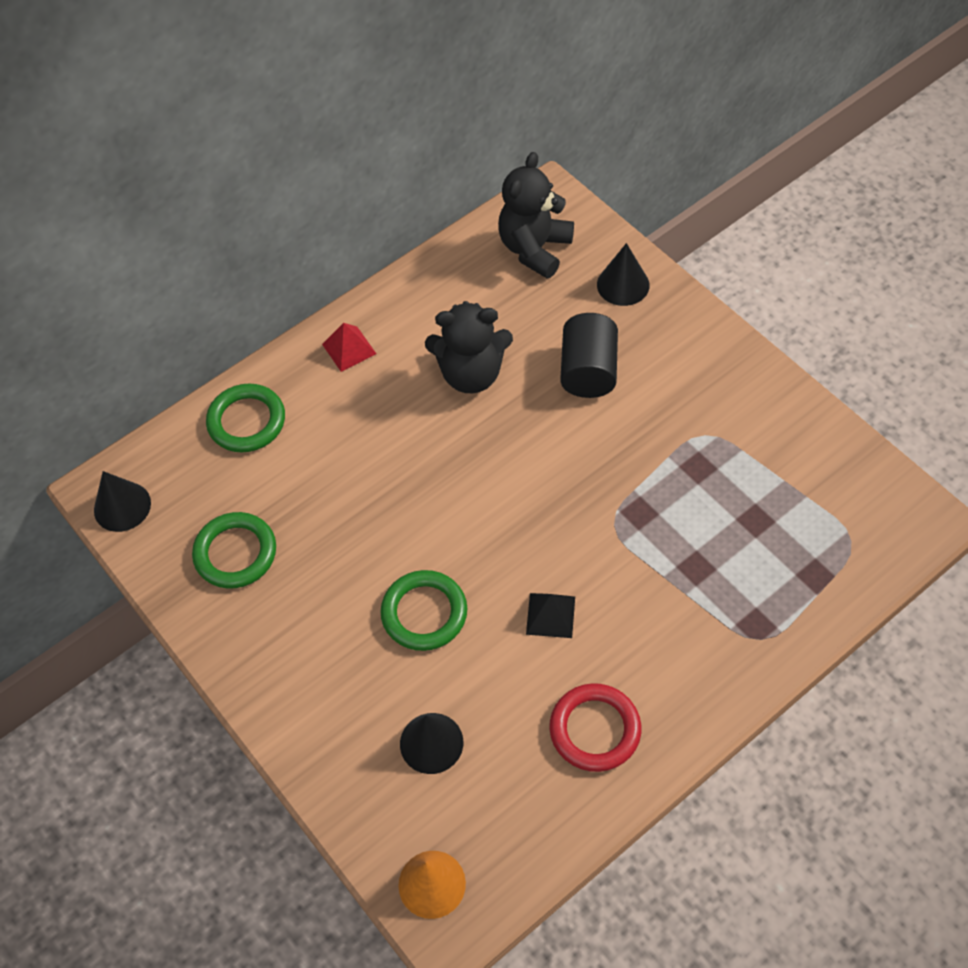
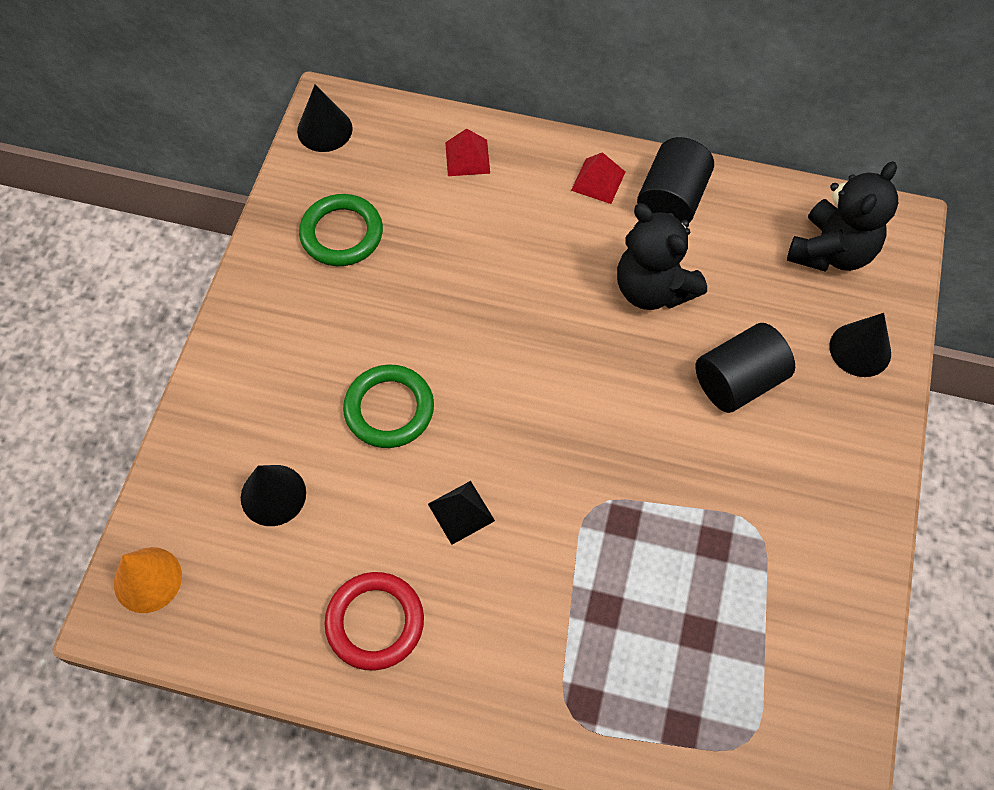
camera: 50 degrees right, 5 degrees up
green ring [206,384,285,452] -> red pyramid [445,128,490,176]
black teddy bear [498,152,574,279] -> black teddy bear turned 135 degrees clockwise [787,161,898,272]
none -> black cylinder [637,137,714,223]

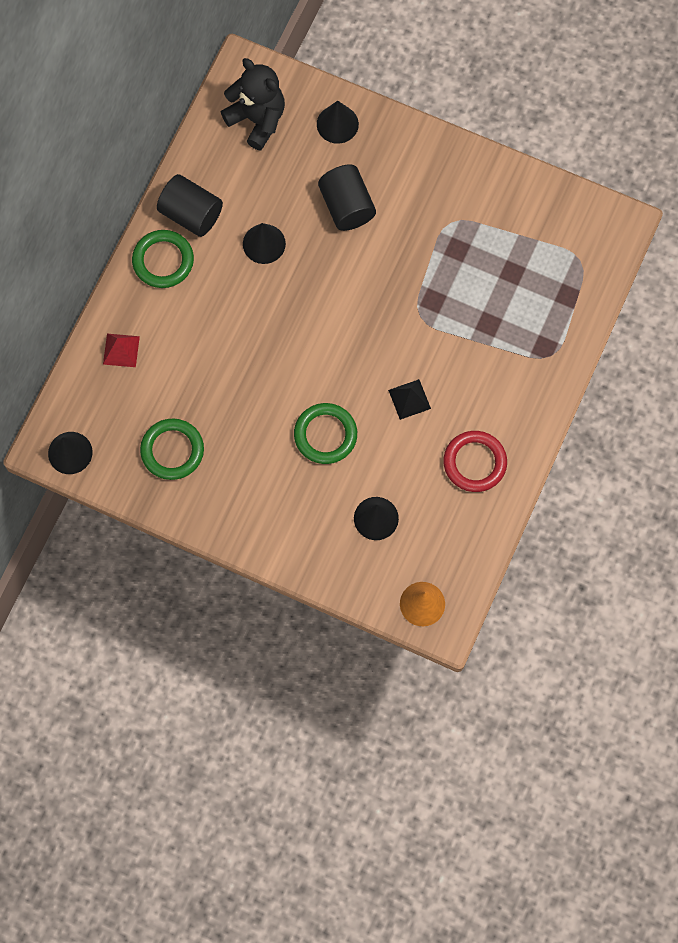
camera: 80 degrees left, 10 degrees up
red pyramid [571,152,625,204] -> green ring [132,230,194,288]
black teddy bear [617,203,707,310] -> black cone [243,223,286,264]

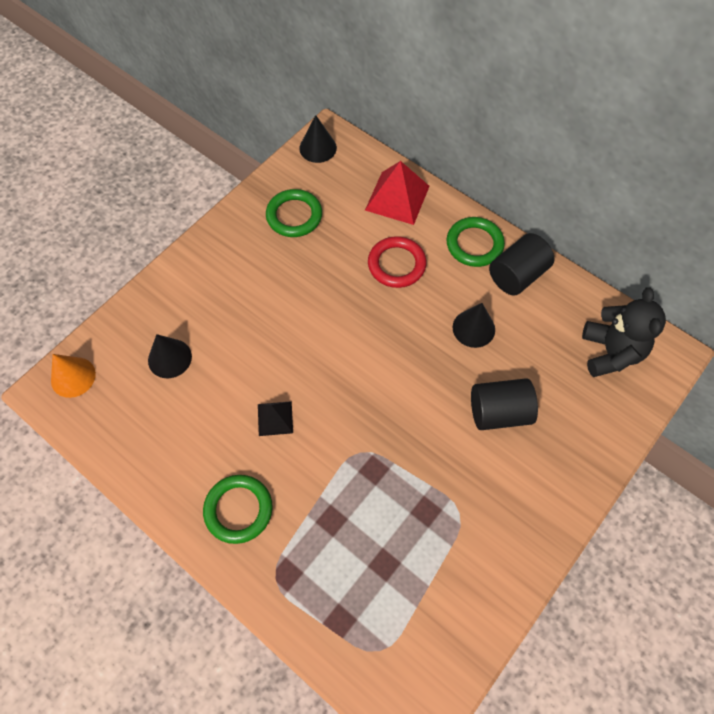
camera: 105 degrees right, 10 degrees down
red pyramid [103,334,140,367] -> red pyramid [365,161,430,225], size x1.75
black teddy bear [221,58,285,150] -> black teddy bear turned 60 degrees counterclockwise [582,287,666,377]
green ring [294,403,357,464] -> green ring moved to [203,475,273,544]
black cone [317,101,359,144] -> none
red ring [443,431,507,492] -> red ring moved to [368,236,427,288]

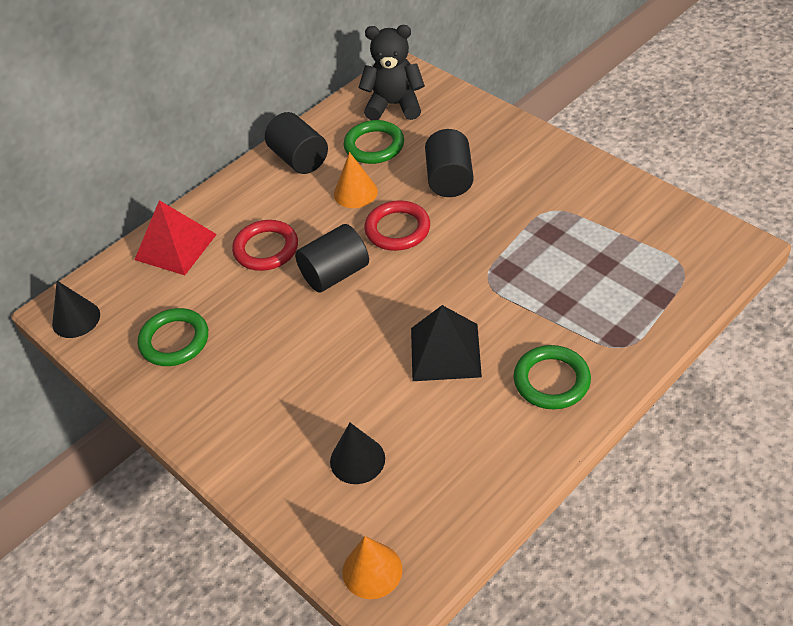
camera: 80 degrees left, 15 degrees down
black pyramid [258,401,293,436] -> black pyramid [411,305,482,381], size x1.75
green ring [446,217,505,267] -> green ring moved to [344,120,404,164]
black cone [453,303,495,348] -> orange cone [334,152,378,208]
none -> black cylinder [295,224,369,292]
none -> red ring [364,200,430,251]

